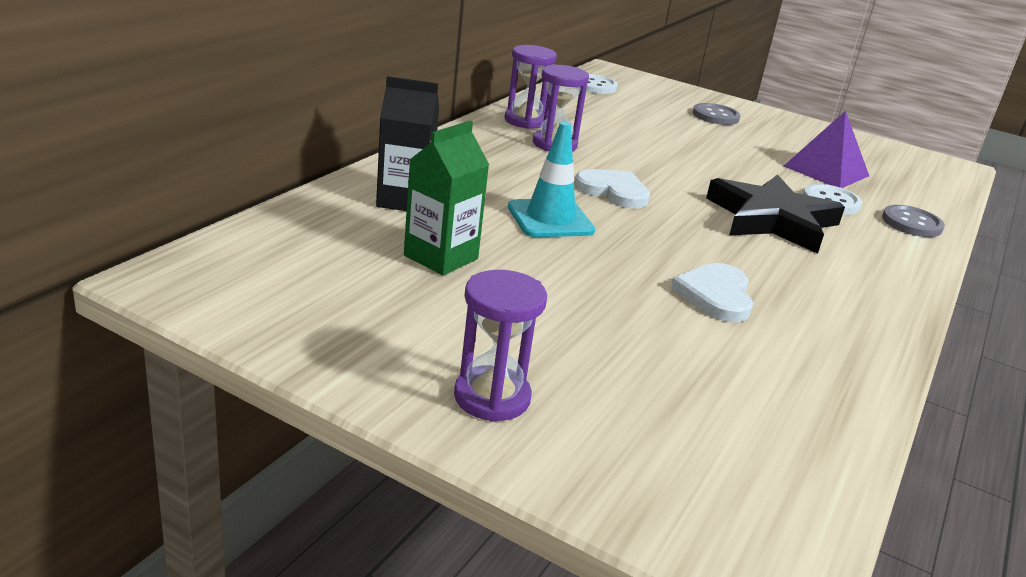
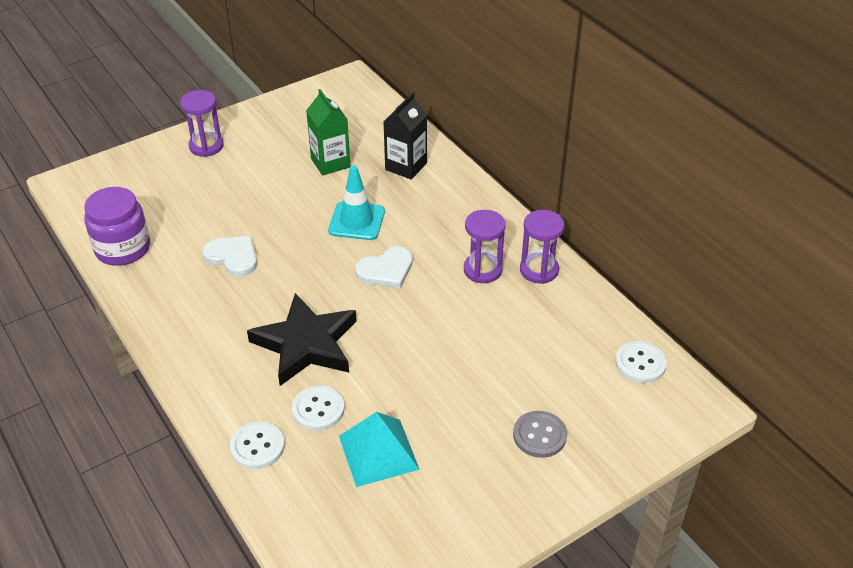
camera: 120 degrees right, 15 degrees up
purple pyramid [784,111,869,188] -> turquoise pyramid [339,412,420,487]
grey button [882,205,945,237] -> white button [230,421,285,469]
none -> purple jar [84,187,150,266]

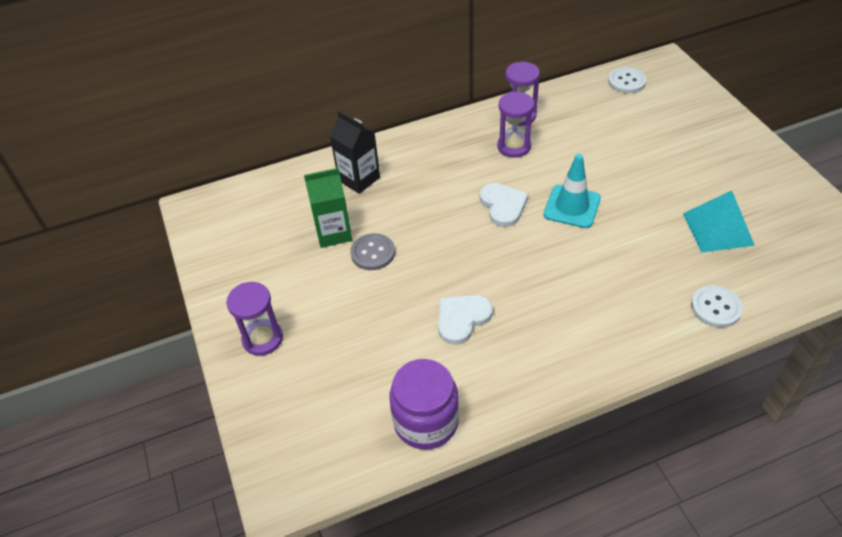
camera: 75 degrees left, 5 degrees up
black star [247,293,357,386] -> none
white button [292,386,345,431] -> none
turquoise traffic cone [328,165,385,240] -> turquoise traffic cone moved to [543,154,601,228]
grey button [513,411,567,458] -> grey button moved to [350,233,395,270]

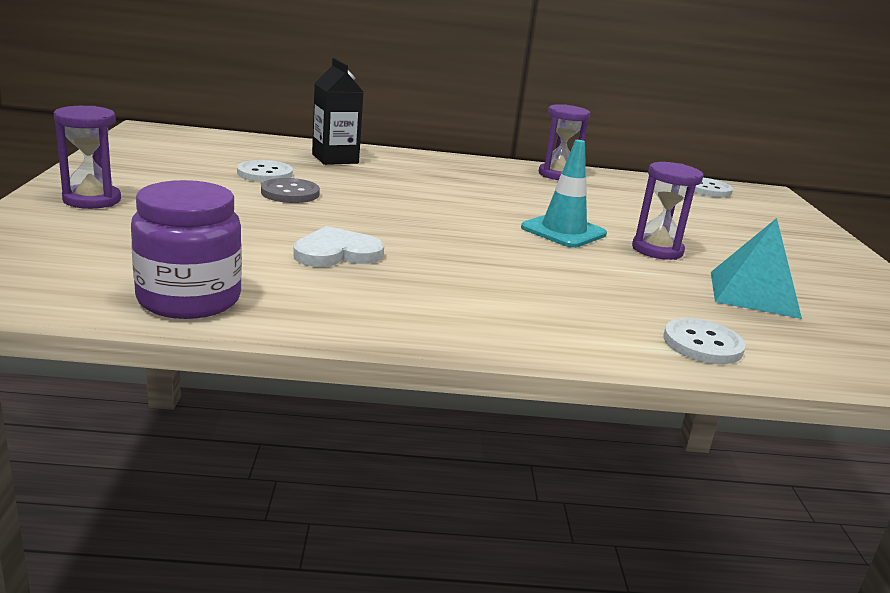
camera: 15 degrees right, 25 degrees down
green carton [304,168,352,248] -> white button [237,160,293,182]
white heart [480,183,529,227] -> none
purple hourglass [497,91,534,158] -> purple hourglass moved to [632,162,703,260]

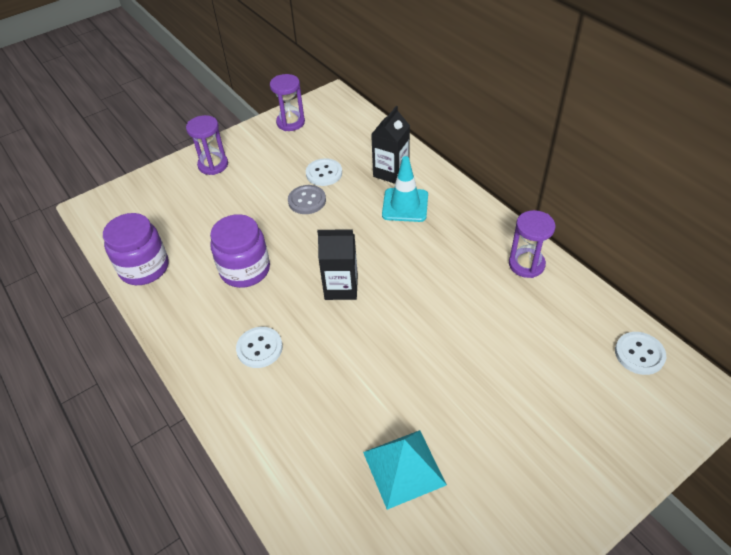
camera: 60 degrees right, 25 degrees up
white heart [293,226,384,267] -> purple jar [210,214,270,288]
turquoise traffic cone [521,140,607,248] -> turquoise traffic cone moved to [382,156,428,222]
purple hourglass [632,162,703,260] -> purple hourglass moved to [270,74,305,131]
white button [663,318,746,364] -> white button moved to [236,327,283,368]
none -> black carton [317,229,358,300]

